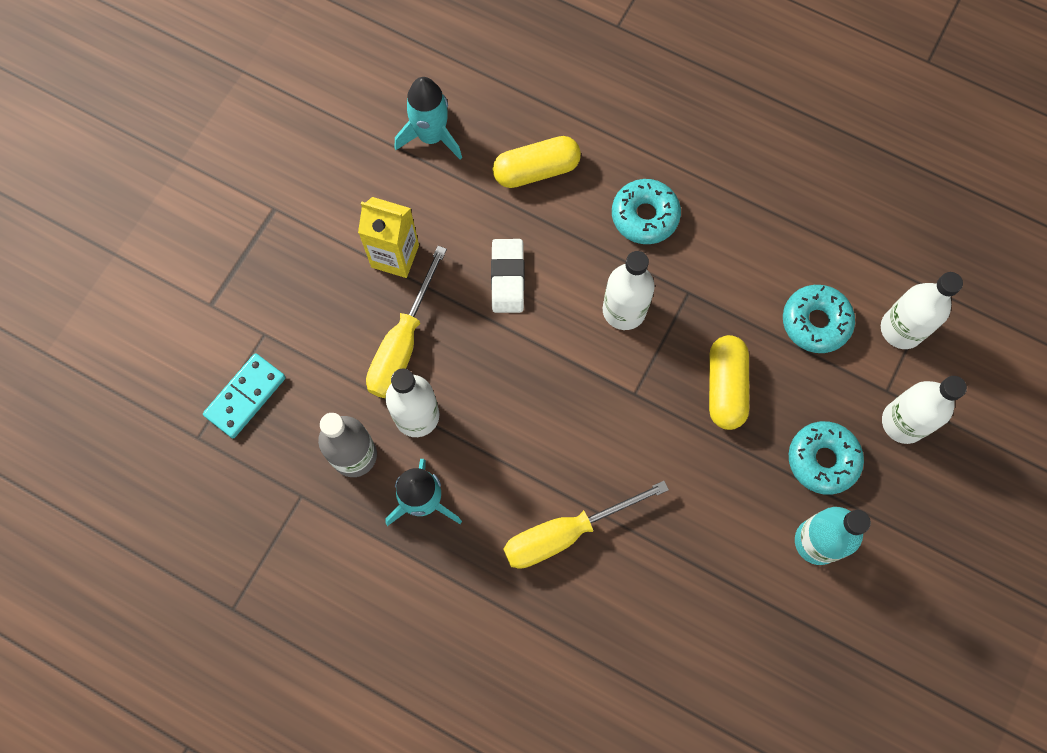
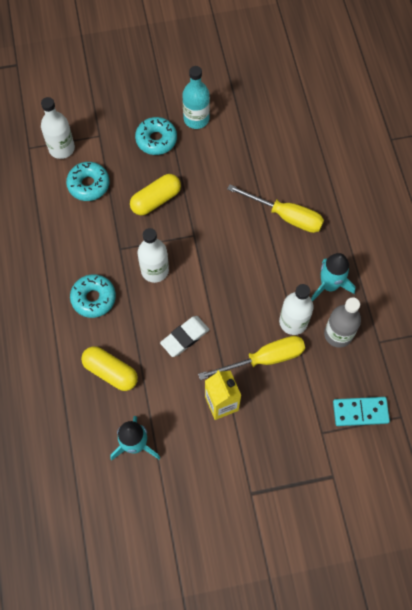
camera: 130 degrees left, 5 degrees down
white bottle [882,376,967,444] -> none

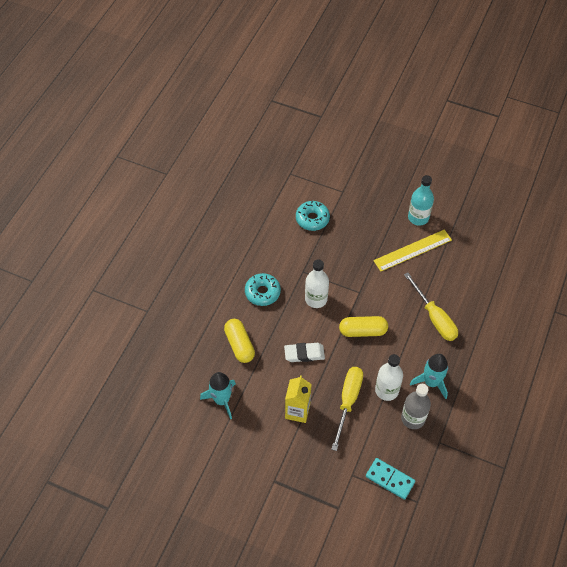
camera: 35 degrees right, 10 degrees down
white bottle [41,97,75,159] -> none
yellow capsule [130,174,181,215] -> yellow capsule moved to [339,316,388,337]
turquoise donut [135,117,177,155] -> none
yellow screwdriver [198,336,305,380] -> yellow screwdriver turned 90 degrees counterclockwise [331,367,363,451]
none -> yellow ruler [374,229,452,271]

